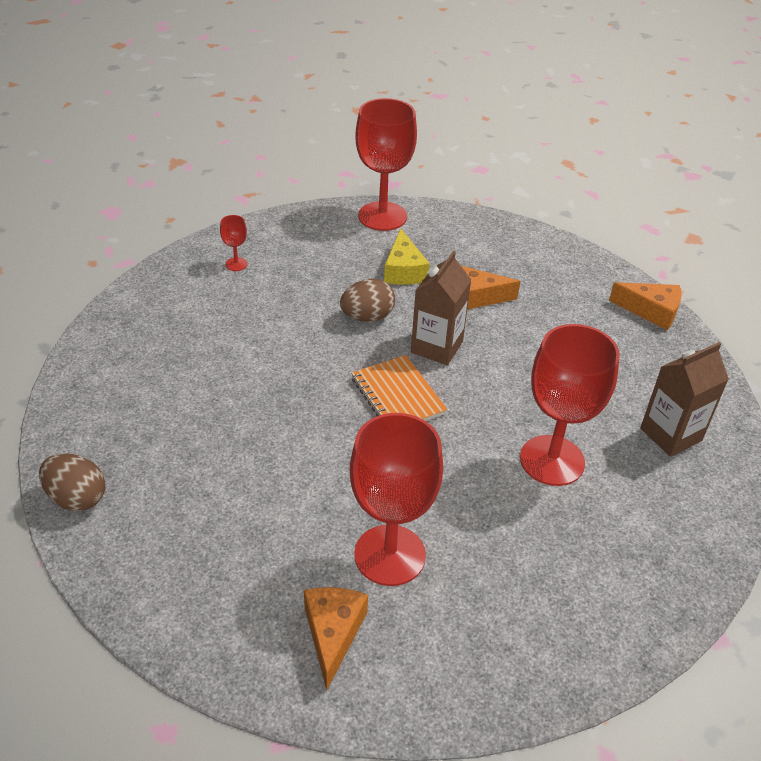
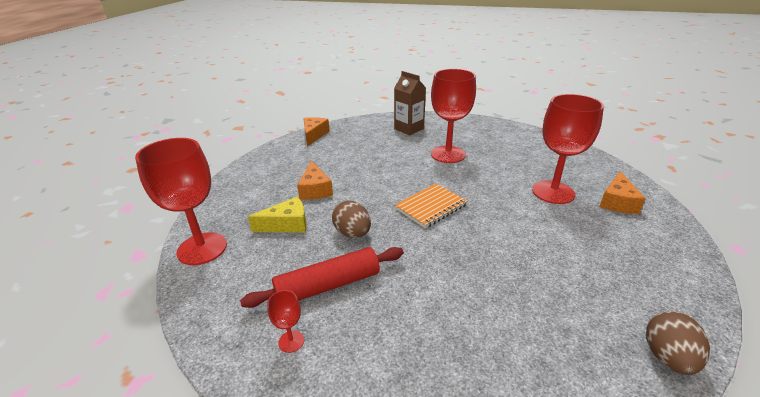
camera: 100 degrees left, 10 degrees down
orange cheese [304,587,368,690] -> orange cheese turned 60 degrees counterclockwise [599,171,646,214]
brown carton [411,251,471,365] -> none
none -> red rolling pin [240,247,404,308]

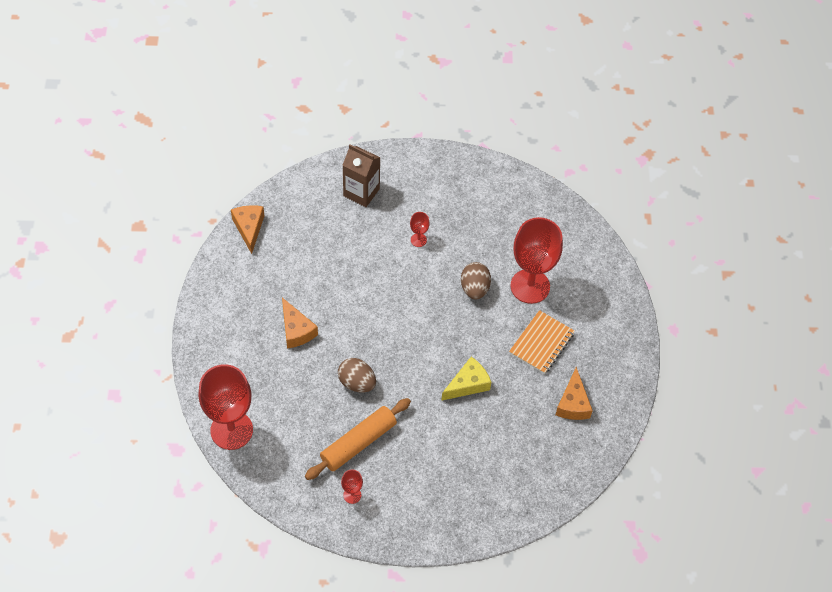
camera: 20 degrees left, 25 degrees up
red rolling pin [240,247,404,308] -> orange rolling pin [305,398,411,480]
yellow cheese [248,197,307,232] -> yellow cheese moved to [441,357,491,401]
orange notebook [395,184,468,228] -> orange notebook moved to [509,310,575,374]
red goblet [431,69,476,163] -> red goblet [410,212,429,247], size x0.42
orange cheese [599,171,646,214] -> orange cheese moved to [555,367,593,420]
brown egg [646,311,710,375] -> brown egg moved to [461,262,491,299]

